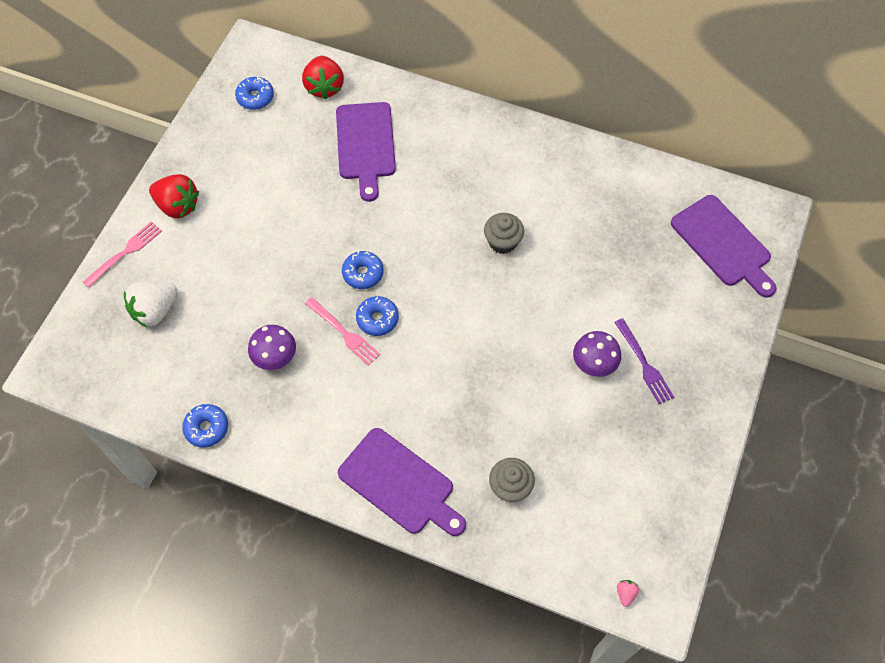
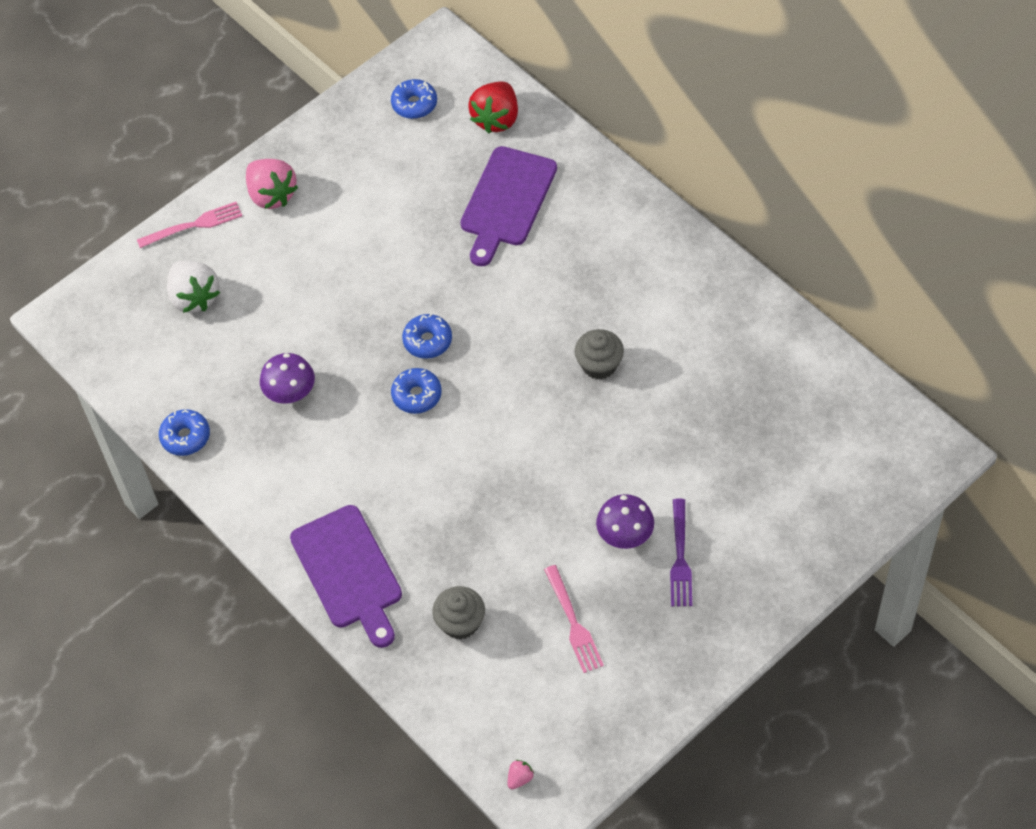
camera: 30 degrees right, 5 degrees down
white strawberry [124,281,178,327] -> white strawberry turned 105 degrees counterclockwise [167,261,220,313]
red strawberry [149,174,199,218] -> pink strawberry [246,159,298,209]
pink fork [305,297,381,366] -> pink fork moved to [544,565,604,673]
purple cutting board [670,195,777,297] -> none

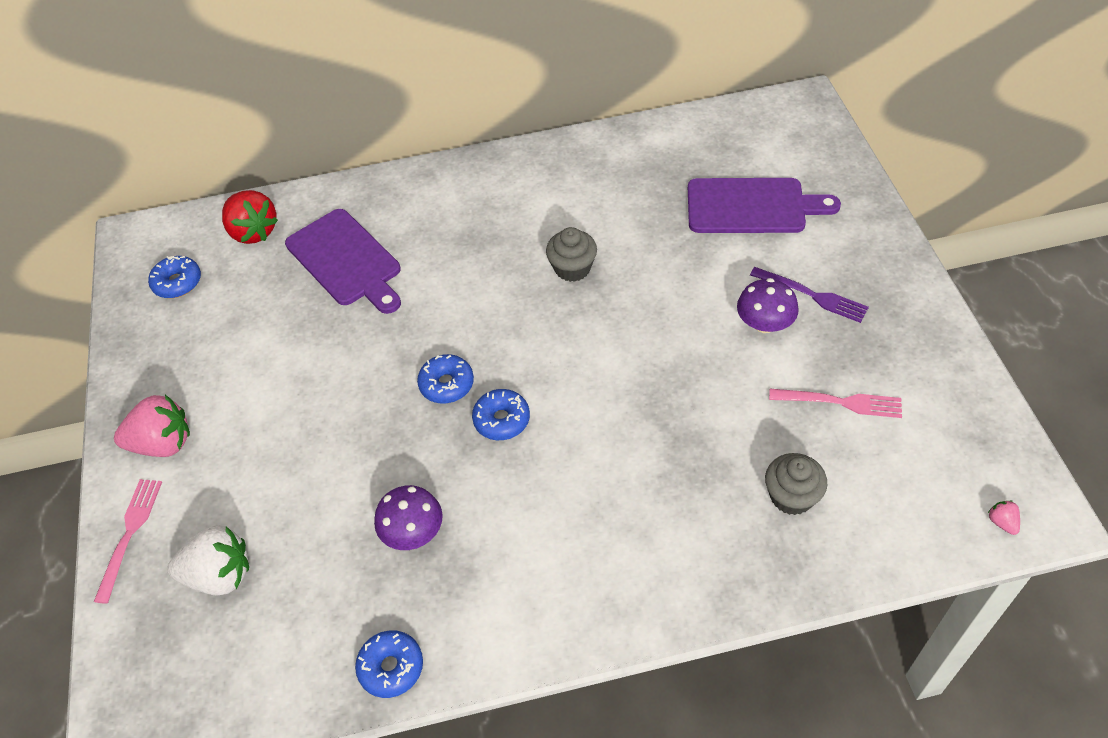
camera: 60 degrees left, 5 degrees down
purple cutting board [290,505,402,648] -> purple cutting board moved to [688,178,841,233]

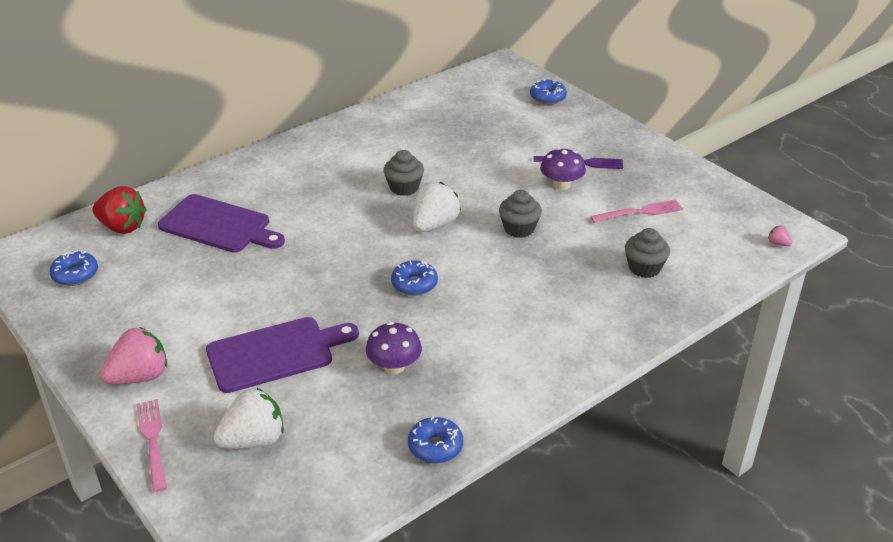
camera: 30 degrees left, 15 degrees down
blue donut [417,354,474,404] -> blue donut moved to [530,79,567,105]
purple cutting board [688,178,841,233] -> purple cutting board moved to [206,317,359,393]
none -> white strawberry [413,182,461,232]
none -> grey cupcake [499,190,542,238]

